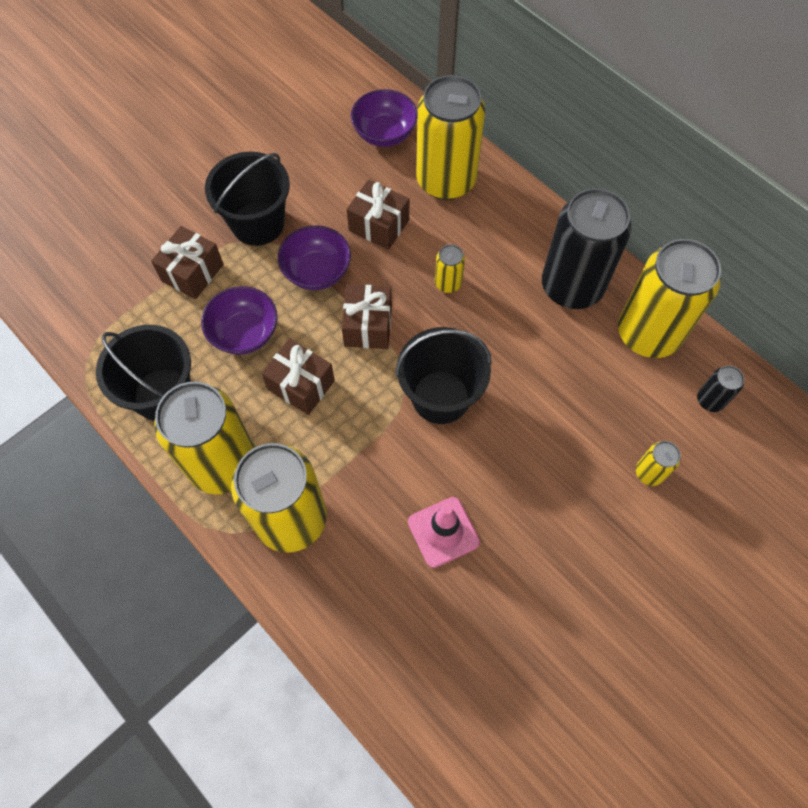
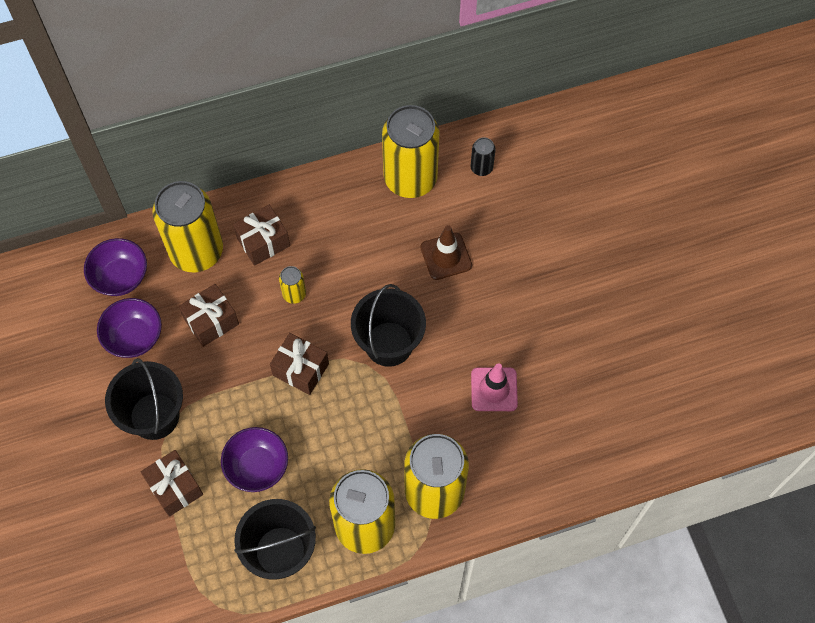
camera: 65 degrees left, 0 degrees up
brown gift [261,339,335,415] -> brown gift moved to [233,205,290,266]
purple bowl [278,226,351,290] -> purple bowl moved to [97,298,162,358]
black can [542,188,632,309] -> none
yellow can [636,441,681,486] -> none
none -> brown traffic cone [420,225,472,280]

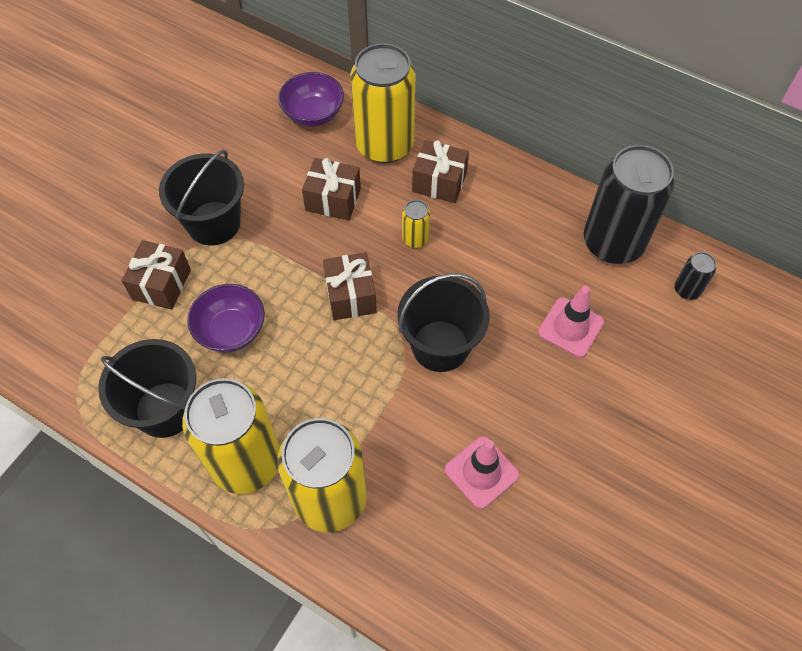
camera: 50 degrees right, 5 degrees down
purple bowl [97,298,162,358] -> none
yellow can [382,105,440,198] -> black can [584,145,675,264]
brown traffic cone [420,225,472,280] -> pink traffic cone [538,286,604,358]

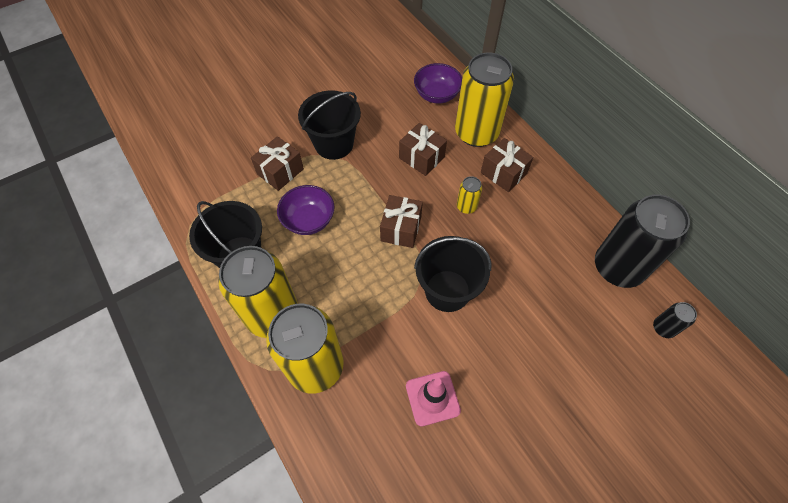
camera: 25 degrees right, 0 degrees up
pink traffic cone [538,286,604,358] -> none

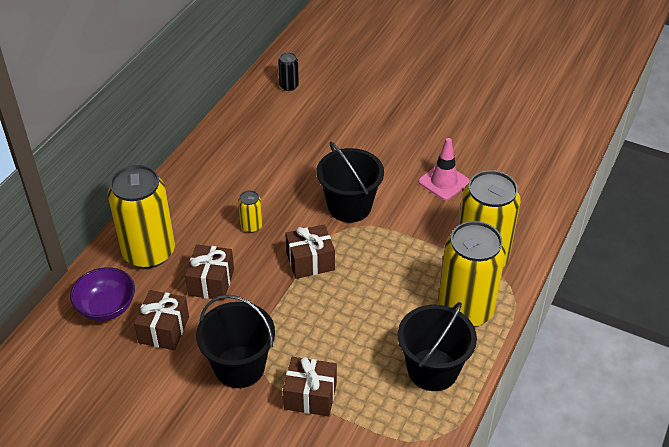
camera: 120 degrees left, 15 degrees down
purple bowl [277,185,334,235] -> none
brown gift [481,138,533,192] -> brown gift moved to [134,290,189,350]
black can [595,194,690,288] -> none

